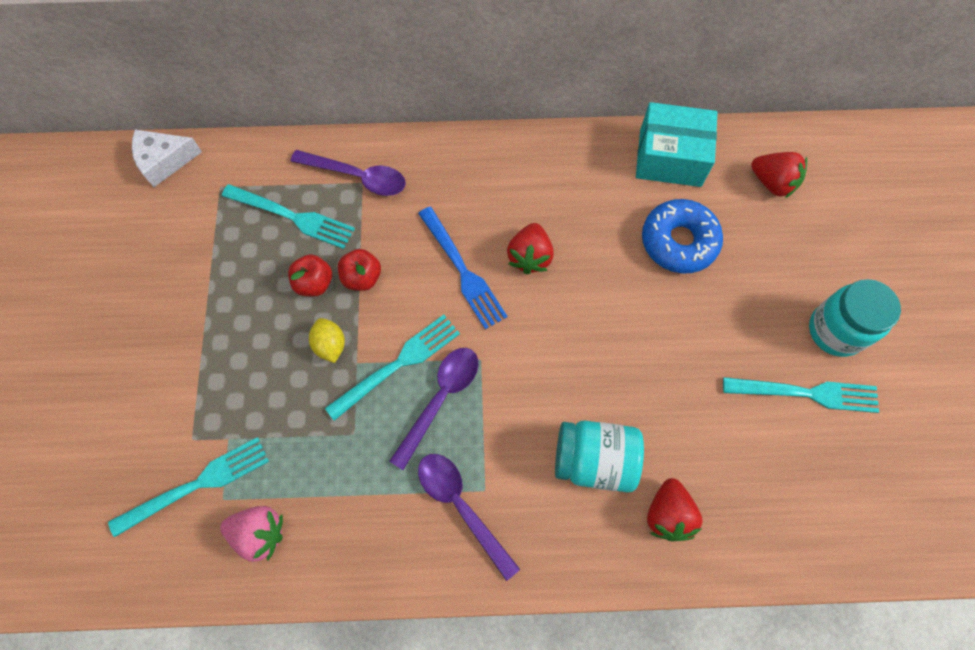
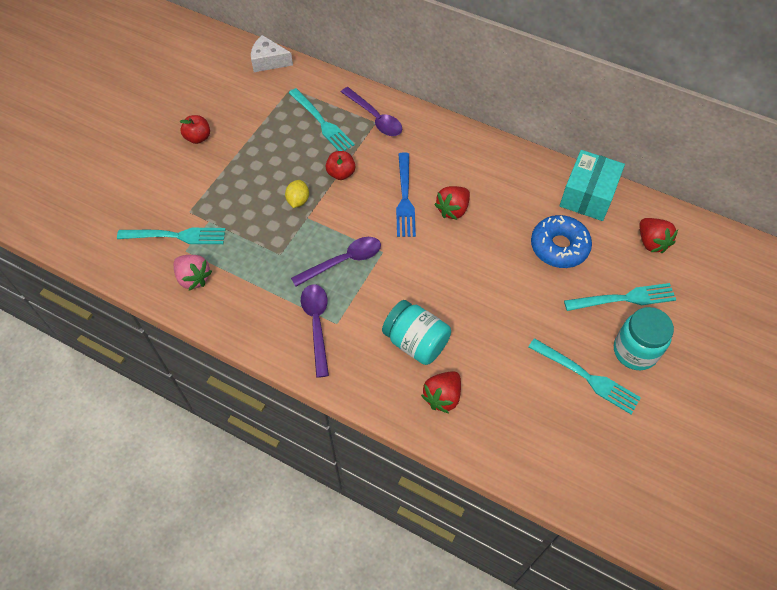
camera: 30 degrees right, 10 degrees down
red apple [288,254,332,296] -> red apple moved to [180,115,210,144]
turquoise fork [325,315,460,421] -> turquoise fork moved to [564,283,676,311]
turquoise box [636,102,718,187] -> turquoise box turned 75 degrees clockwise [559,150,625,221]

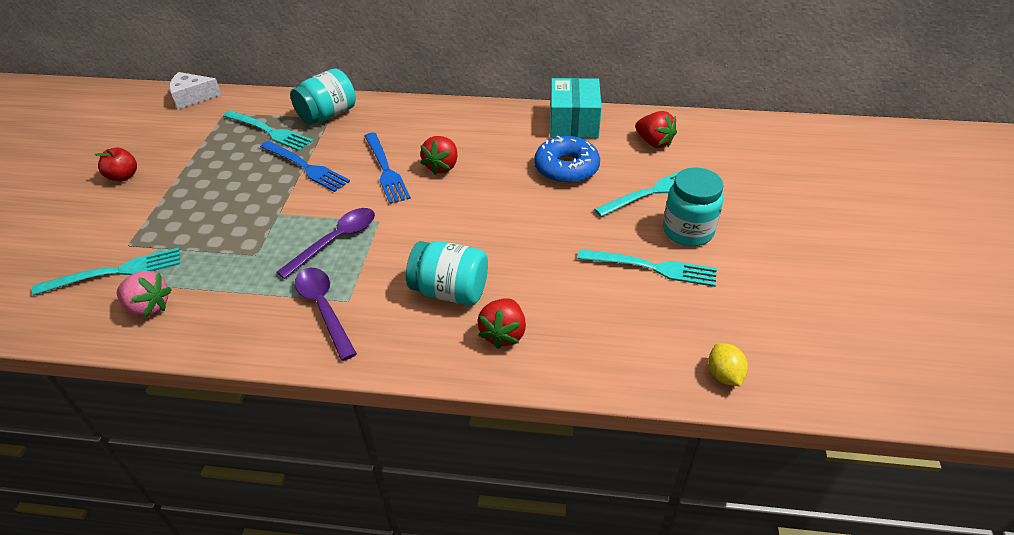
camera: 20 degrees left, 15 degrees down
yellow lemon [285,180,309,208] -> yellow lemon moved to [708,343,748,386]
red apple [325,151,355,180] -> blue fork [260,141,350,192]
purple spoon [341,87,402,136] -> turquoise jar [290,68,356,125]

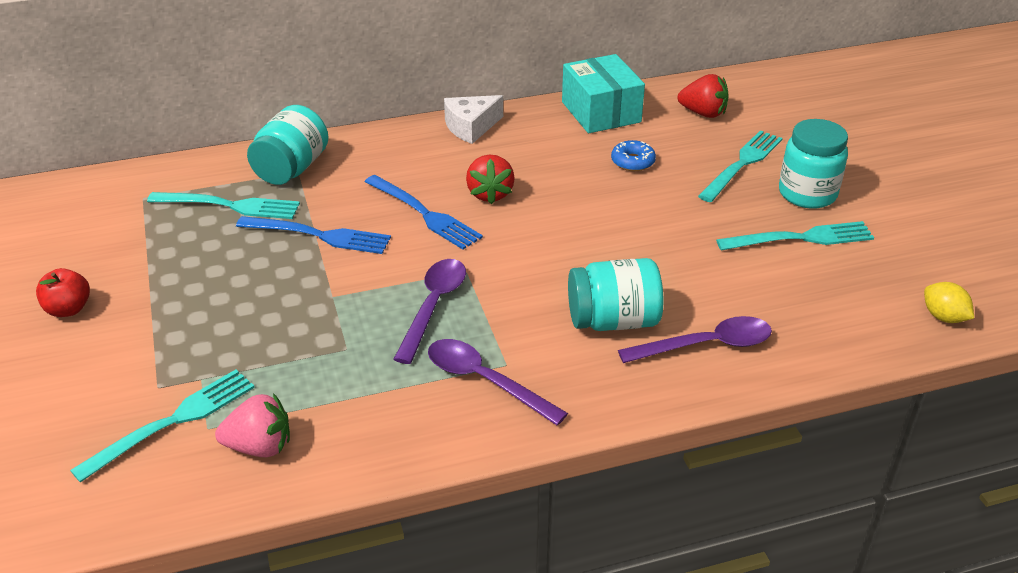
camera: 25 degrees left, 5 degrees down
white cheese [169,72,222,109] -> white cheese moved to [444,95,503,144]
red strawberry [477,298,526,349] -> purple spoon [618,316,772,363]
blue donut [534,136,600,184] -> blue donut [611,140,656,171], size x0.56

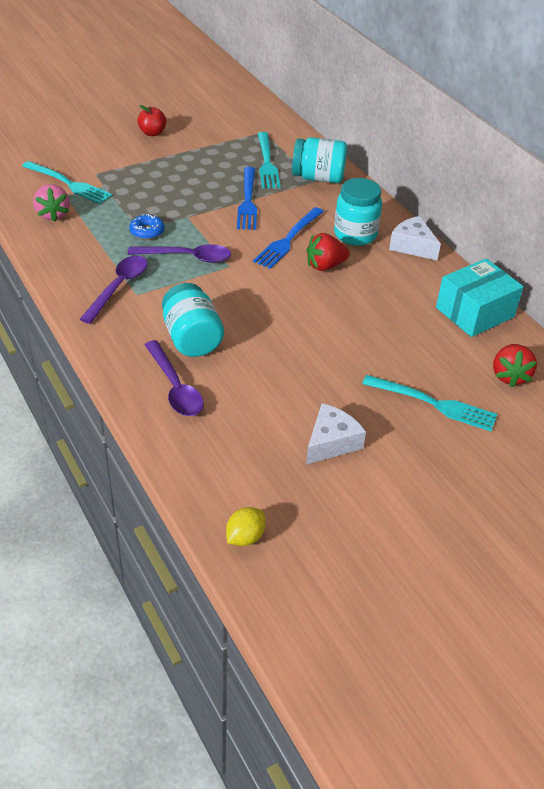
camera: 75 degrees right, 5 degrees up
blue donut [611,140,656,171] -> blue donut moved to [129,214,165,240]
turquoise fork [716,221,874,251] -> white cheese [306,403,366,465]
turquoise jar [779,119,848,209] -> turquoise jar moved to [334,178,382,246]

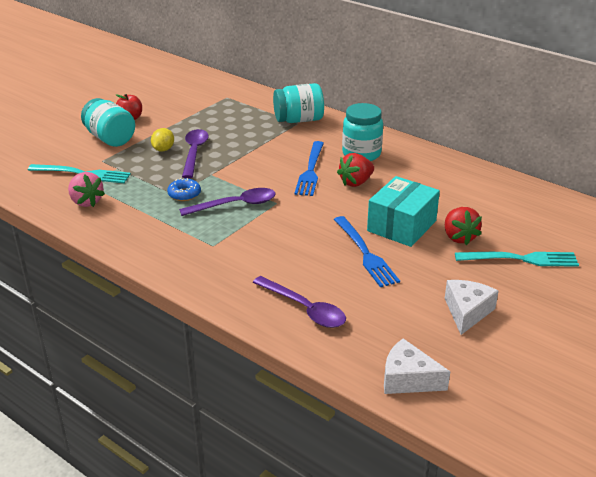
camera: 20 degrees left, 10 degrees down
purple spoon [80,255,148,324] -> purple spoon moved to [182,129,209,178]
turquoise jar [162,283,224,357] -> turquoise jar moved to [81,98,135,147]
yellow lemon [226,507,266,546] -> yellow lemon moved to [151,128,174,151]
blue fork [237,167,257,230] -> blue fork moved to [334,216,400,287]
turquoise fork [258,132,280,188] -> none
white cheese [389,216,441,260] -> white cheese moved to [384,338,450,394]
turquoise box [436,259,524,337] -> turquoise box moved to [367,176,440,247]
red strawberry [493,344,537,388] -> red strawberry moved to [445,207,482,245]

